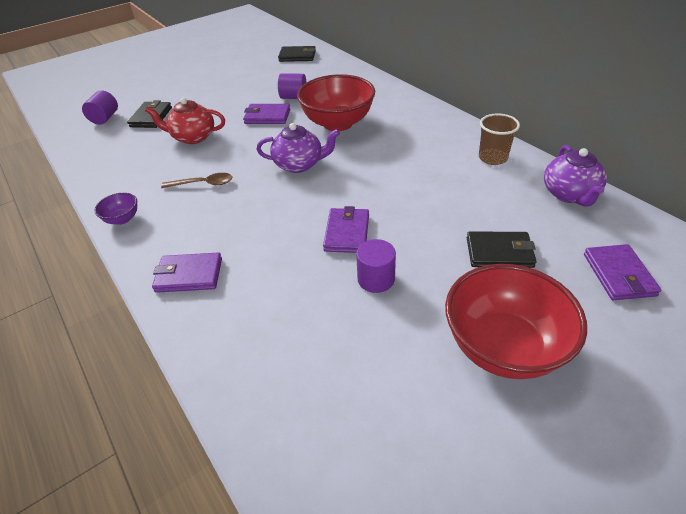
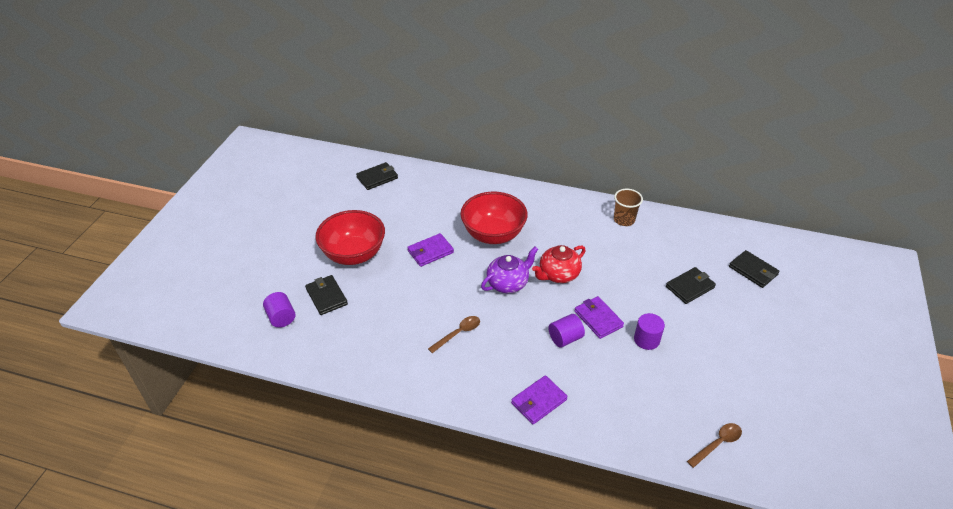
camera: 40 degrees left, 0 degrees up
purple bowl [94,193,137,225] -> none
red teapot [145,98,225,144] -> red teapot moved to [532,245,586,283]
purple cylinder [278,74,307,99] -> purple cylinder moved to [548,314,585,348]
red bowl [445,264,587,379] -> red bowl moved to [316,210,385,265]
purple teapot [544,145,607,206] -> none
purple wallet [584,244,661,300] -> black wallet [729,250,780,288]
none -> brown spoon [687,423,742,468]

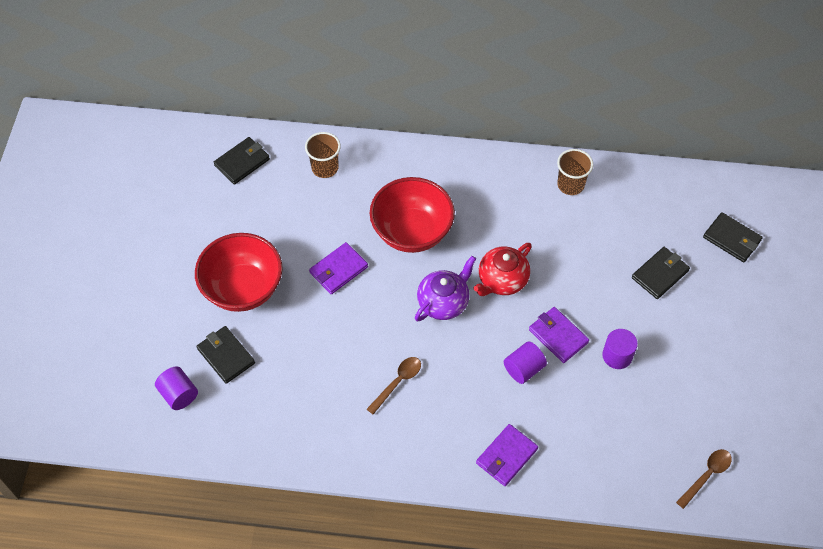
camera: 10 degrees left, 15 degrees up
none -> brown cup [305,132,341,178]

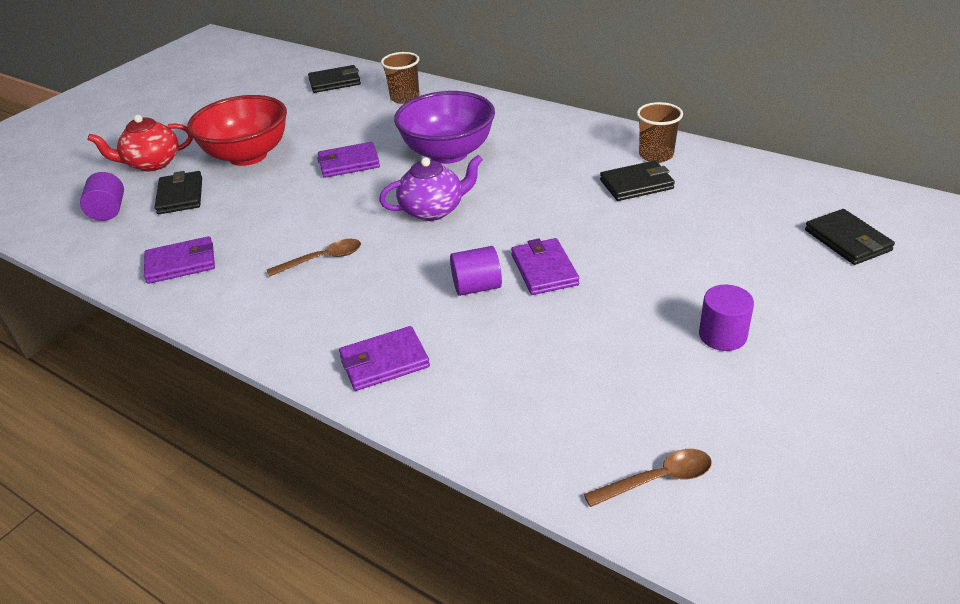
camera: 30 degrees right, 20 degrees down
red bowl [370,177,455,253] -> purple bowl [394,91,495,164]
red teapot [473,243,532,296] -> red teapot moved to [87,115,193,171]
purple cylinder [602,329,638,369] -> purple cylinder moved to [699,285,754,351]
black wallet [632,247,690,299] -> black wallet moved to [600,161,675,201]
none -> purple wallet [144,236,215,284]

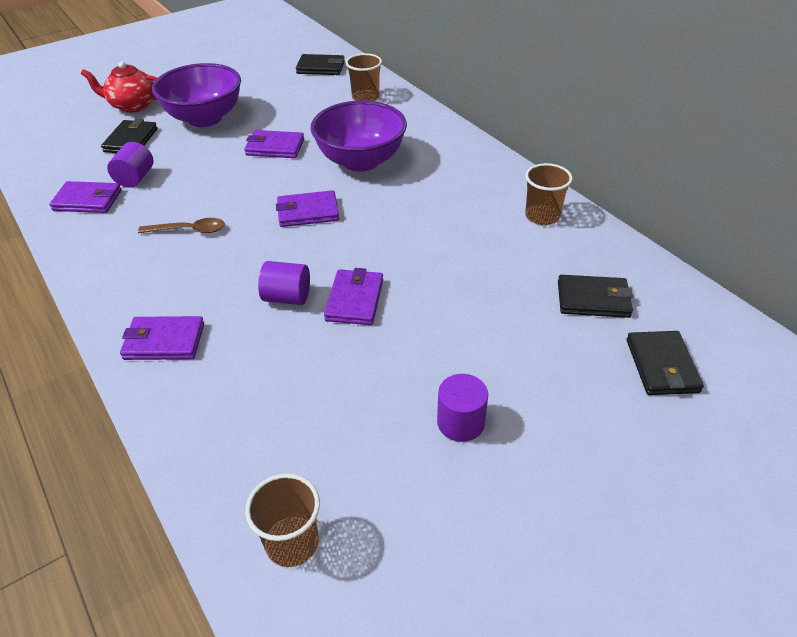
camera: 20 degrees right, 5 degrees up
purple cylinder [80,172,124,221] -> purple cylinder moved to [107,142,154,188]
red bowl [187,95,287,166] -> purple bowl [152,63,241,127]
purple teapot [379,155,483,221] -> purple wallet [276,190,339,227]
brown spoon [584,449,712,507] -> brown cup [245,474,320,567]
black wallet [600,161,675,201] -> black wallet moved to [558,275,633,318]

